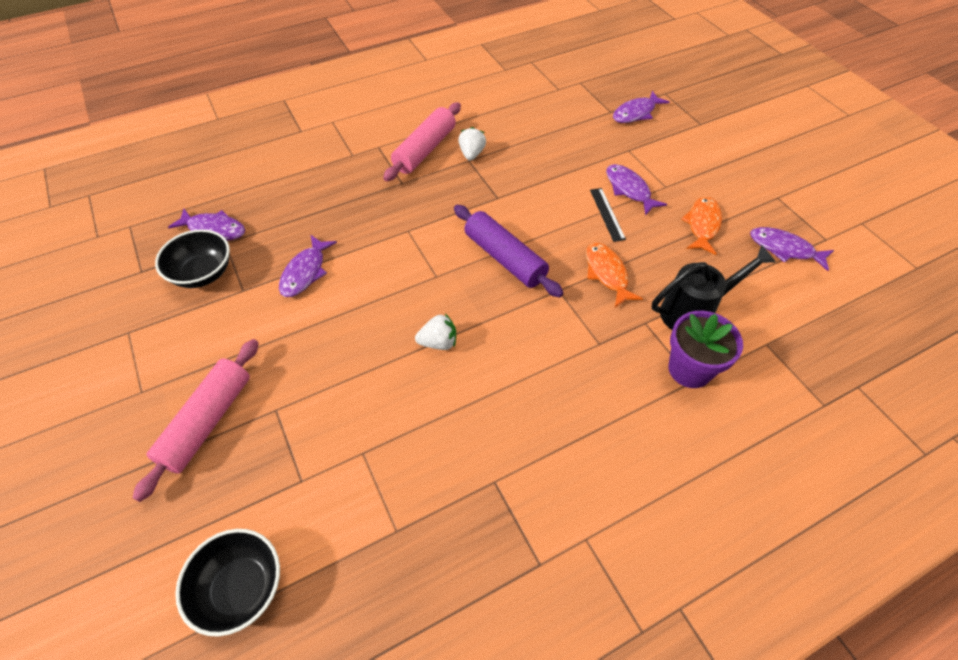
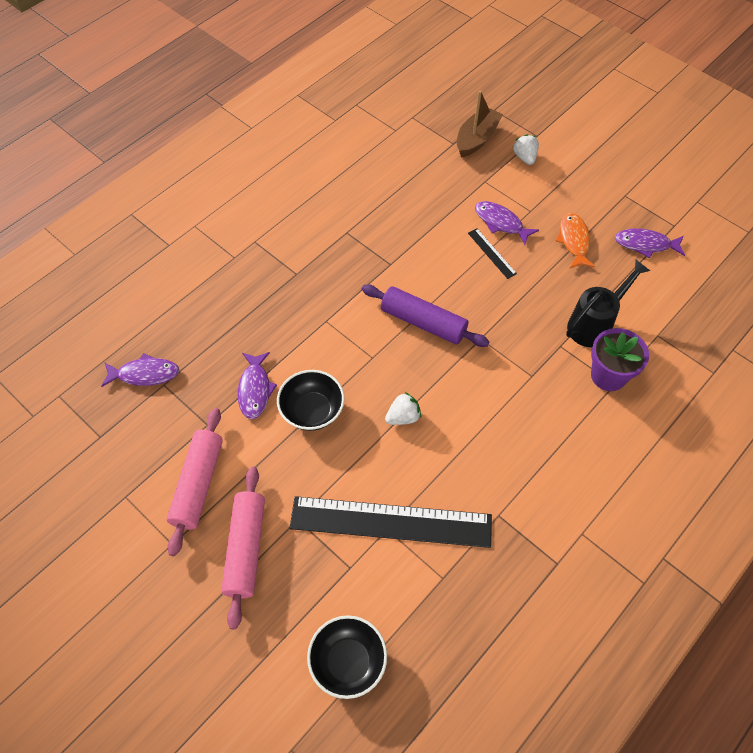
camera: 20 degrees left, 5 degrees up
black bowl [155,229,230,288] -> black bowl moved to [277,370,345,431]
pink rolling pin [383,102,461,181] -> pink rolling pin moved to [167,408,223,556]
white strawberry [458,127,486,161] -> white strawberry moved to [513,134,539,165]
orange fish [586,242,643,308] -> none
purple fish [613,91,670,123] -> brown boat [457,90,503,158]
none -> black ruler [290,496,492,548]

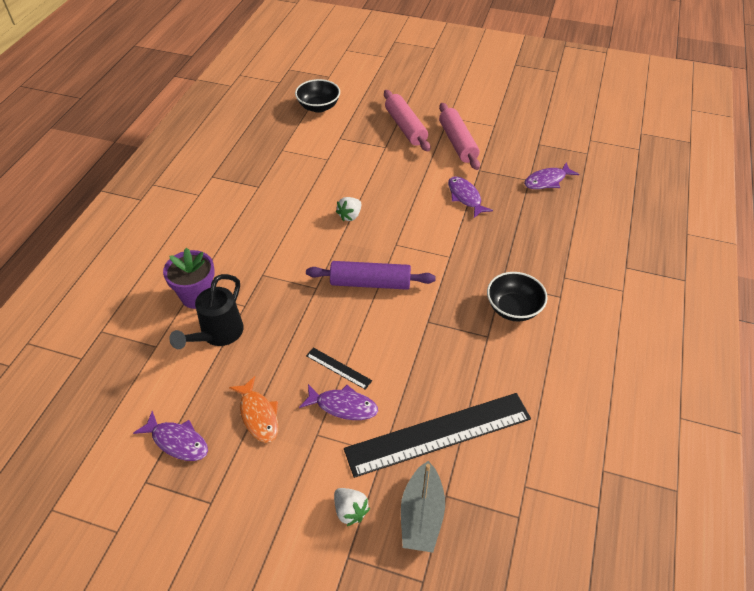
camera: 155 degrees right, 10 degrees down
black bowl [277,370,345,431] -> black bowl moved to [487,272,548,322]
black ruler [290,496,492,548] -> black ruler moved to [344,393,531,478]
brown boat [457,90,503,158] -> grey boat [401,461,445,553]
purple fish [615,229,685,258] -> purple fish turned 45 degrees clockwise [133,411,208,461]

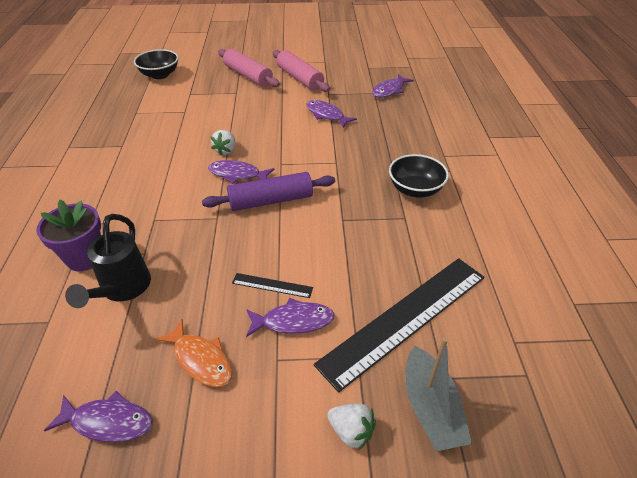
camera: 20 degrees left, 5 degrees down
none -> purple fish [208,160,275,184]

